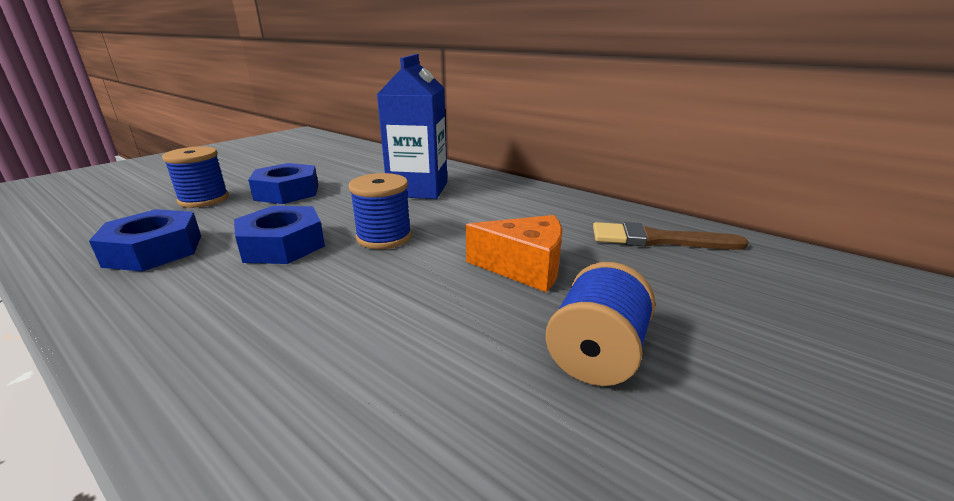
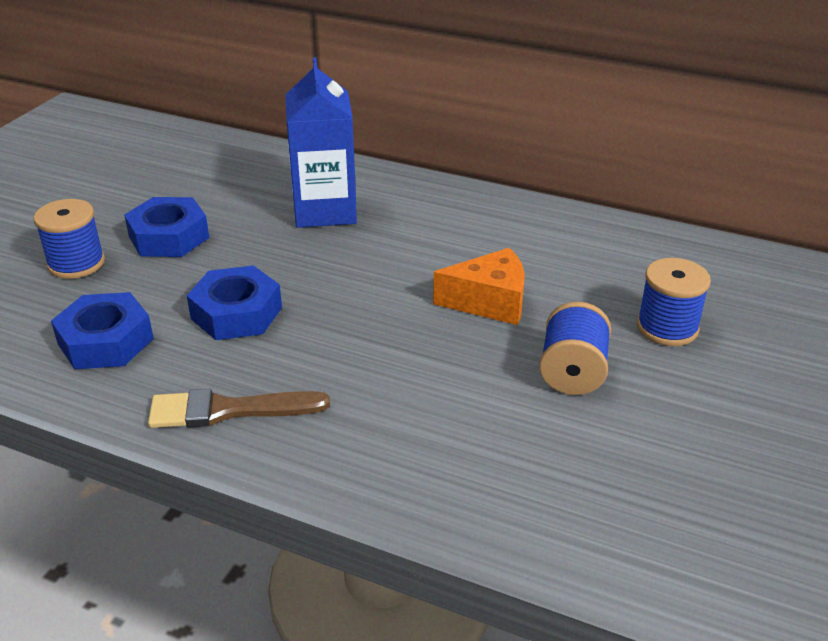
camera: 15 degrees left, 10 degrees up
blue spool [348,173,412,249] -> blue spool moved to [637,258,711,346]
brown brush [593,222,749,250] -> brown brush moved to [148,389,330,428]

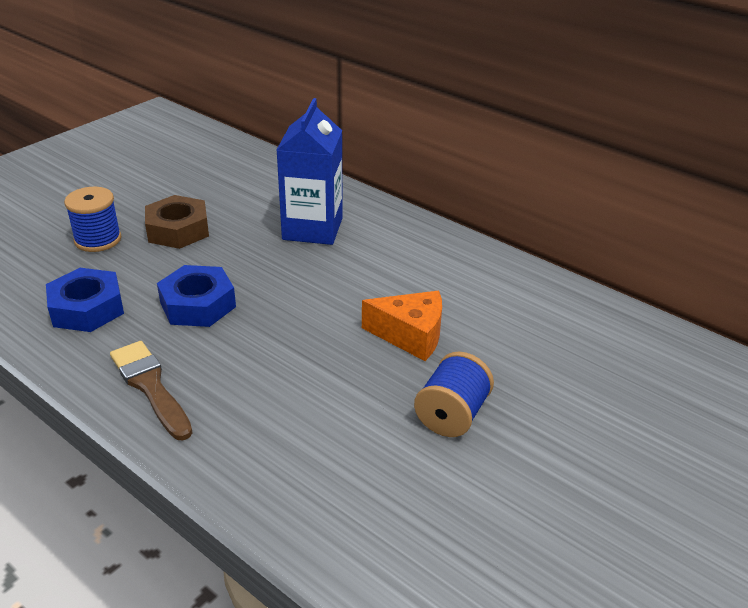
camera: 15 degrees right, 0 degrees up
blue nut [124,197,209,257] -> brown nut [145,195,209,249]
brown brush [148,389,330,428] -> brown brush turned 45 degrees clockwise [110,341,192,440]
blue spool [637,258,711,346] -> none

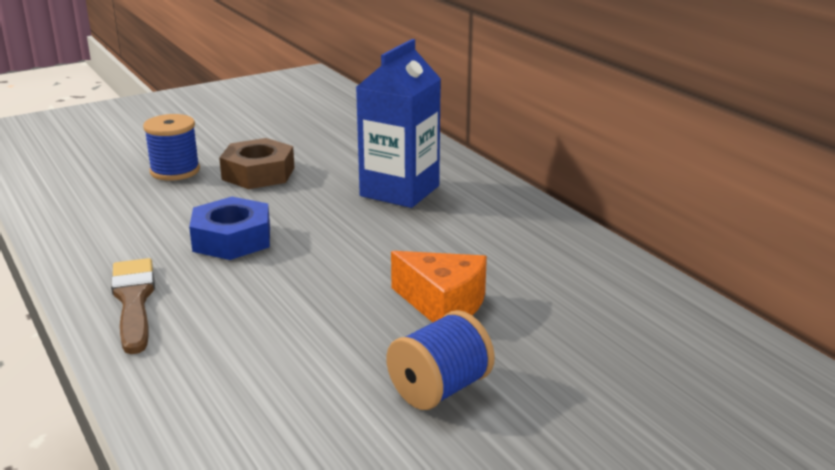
camera: 20 degrees right, 10 degrees down
blue nut [46,268,124,332] -> none

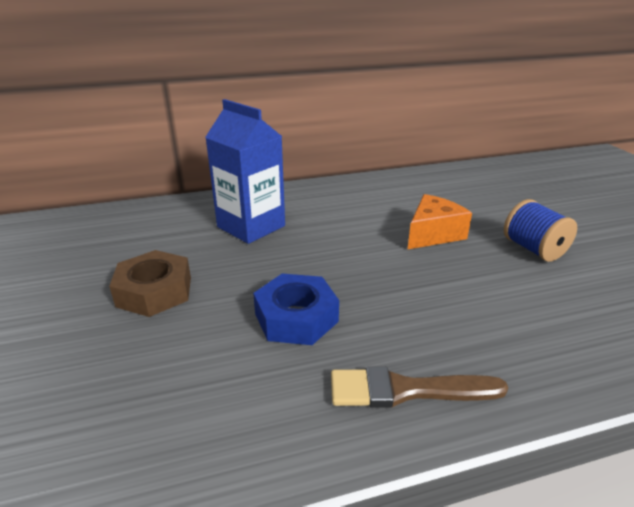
camera: 75 degrees left, 5 degrees up
blue spool [143,114,200,181] -> none

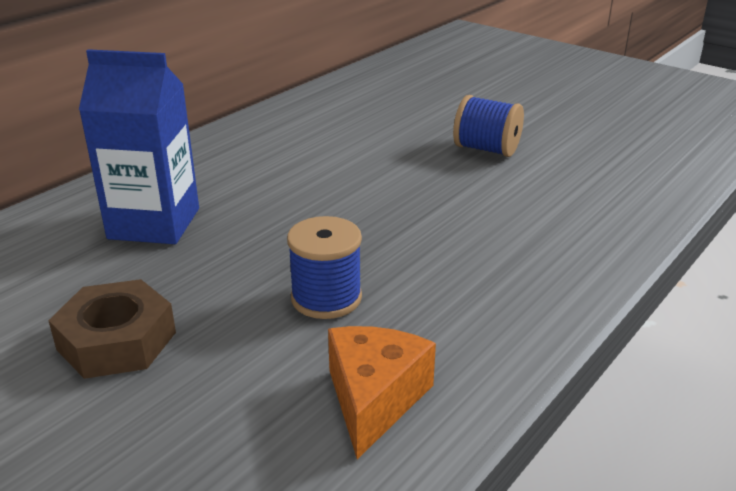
camera: 35 degrees left, 0 degrees up
blue nut [253,274,339,345] -> blue spool [287,216,362,319]
brown brush [331,367,508,408] -> none
orange cheese [407,194,472,250] -> orange cheese moved to [328,326,436,459]

